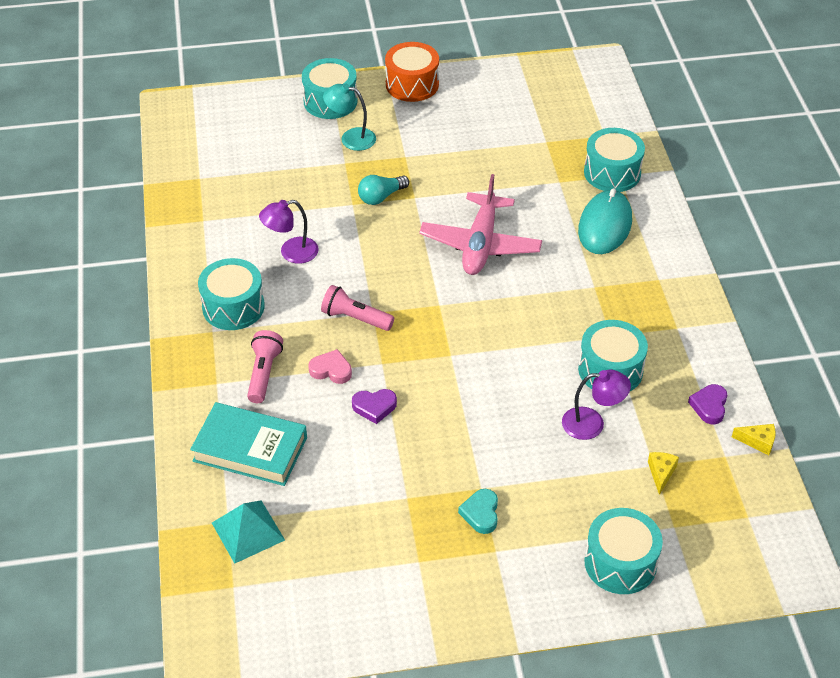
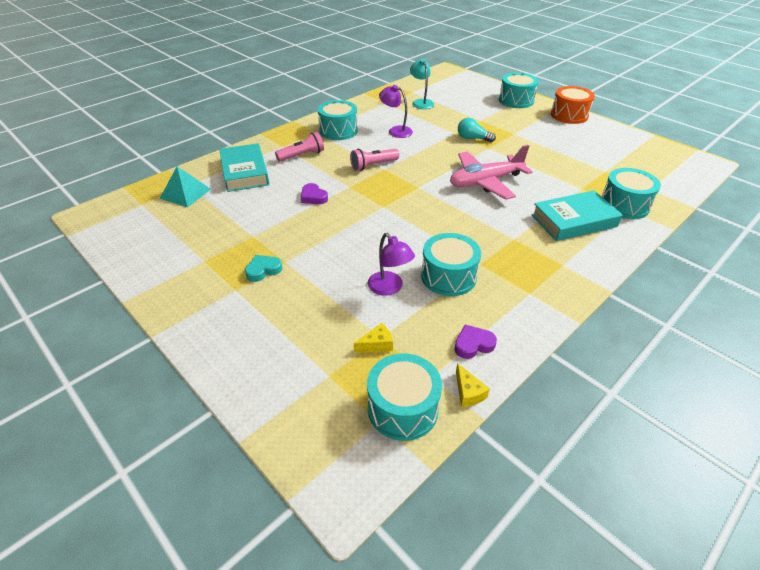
camera: 55 degrees right, 5 degrees down
pink heart [308,349,352,384] -> none
pink flashlight [321,285,394,331] -> pink flashlight turned 105 degrees counterclockwise [350,149,399,171]
turquoise lamp [323,83,376,151] -> turquoise lamp moved to [410,59,434,109]
turquoise mouse [578,188,632,254] -> turquoise book [532,190,623,241]
turquoise drum [584,508,663,594] -> turquoise drum moved to [367,353,442,441]

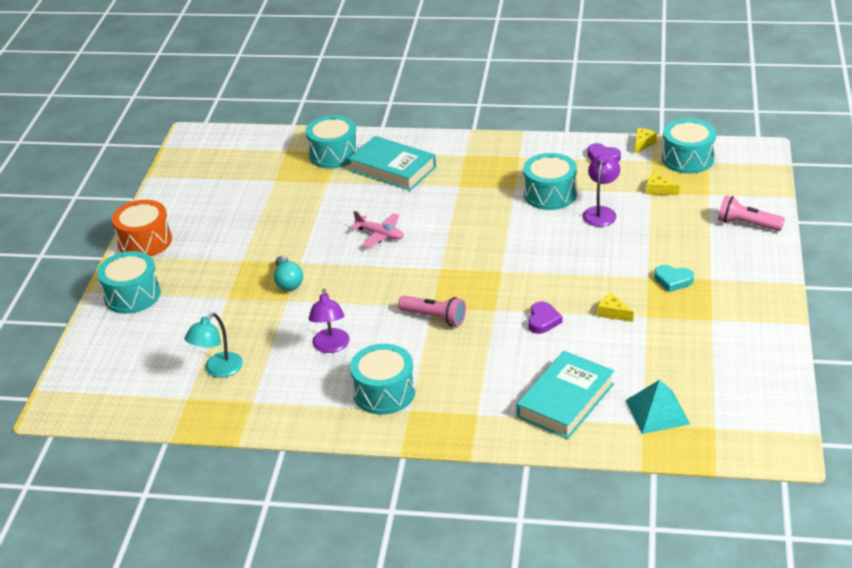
camera: 125 degrees left, 5 degrees down
pink flashlight [275,132,324,162] -> pink flashlight moved to [718,195,785,231]
pink plane [450,145,532,200] -> pink plane [351,211,404,248], size x0.54
none -> yellow cheese [598,293,633,322]

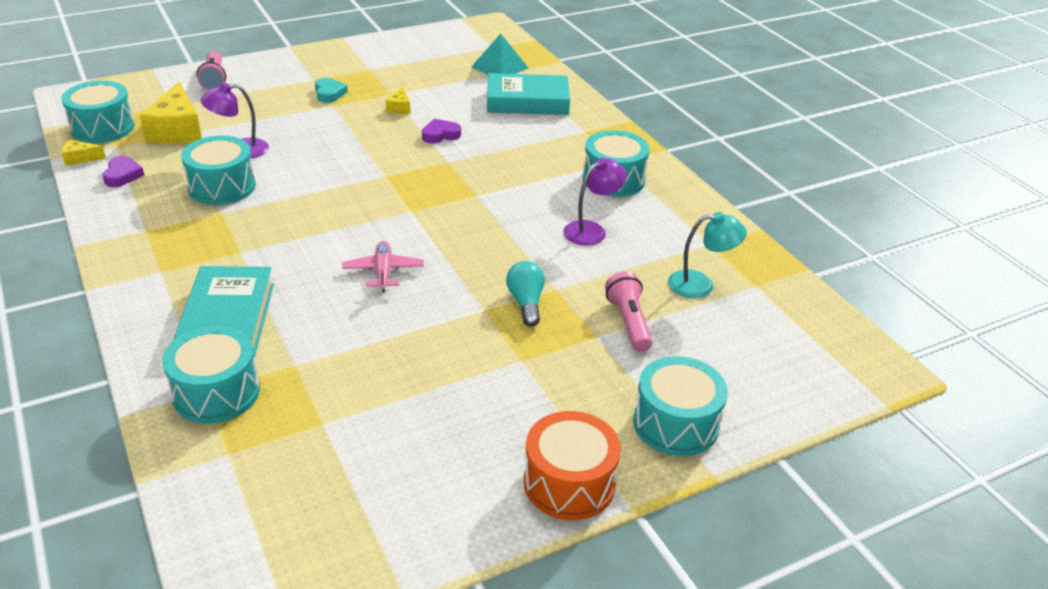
camera: 130 degrees left, 0 degrees up
turquoise light bulb [274,256,303,291] -> turquoise light bulb turned 45 degrees counterclockwise [506,261,545,327]
pink flashlight [398,296,466,326] -> pink flashlight moved to [605,271,653,352]
yellow cheese [646,173,679,195] -> yellow cheese [140,81,202,144], size x2.10

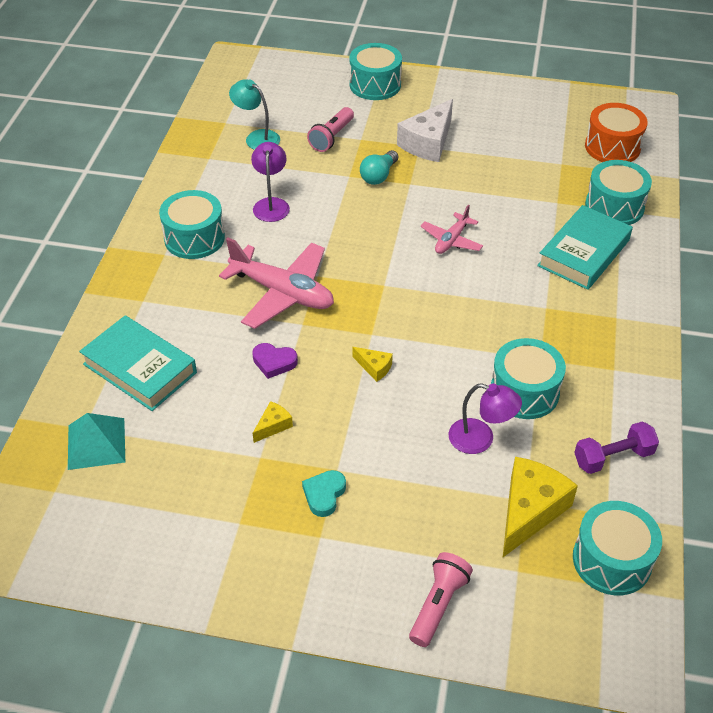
camera: 140 degrees left, 10 degrees up
yellow cheese [61,140,106,166] -> yellow cheese moved to [353,347,393,382]
purple heart [102,156,144,187] -> purple dumbbell [574,421,659,474]
orange drum [524,411,621,520] -> orange drum moved to [585,103,648,162]
purple lamp [563,158,627,246] -> purple lamp turned 90 degrees clockwise [251,142,290,222]
none -> pink plane [219,238,334,329]
none -> white cheese [397,99,453,162]

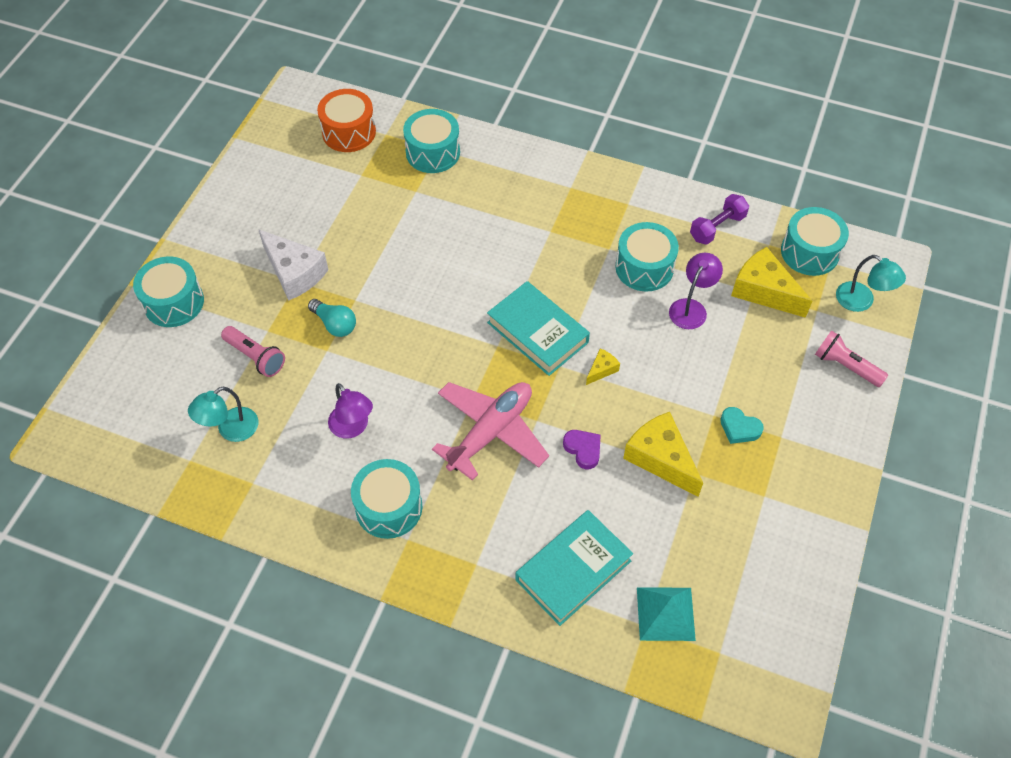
camera: 80 degrees left, 10 degrees up
purple lamp [251,142,290,222] -> purple lamp turned 135 degrees counterclockwise [328,383,373,438]
purple heart [252,343,298,379] -> purple heart turned 60 degrees counterclockwise [563,430,601,469]
yellow cheese [253,401,293,443] -> yellow cheese [623,412,703,497], size x2.10
pink plane [421,204,483,254] -> none
turquoise book [537,205,633,290] -> turquoise book moved to [487,281,590,376]
purple dumbbell [574,421,659,474] -> purple dumbbell turned 60 degrees clockwise [690,194,749,245]
none -> turquoise lamp [836,255,906,312]

